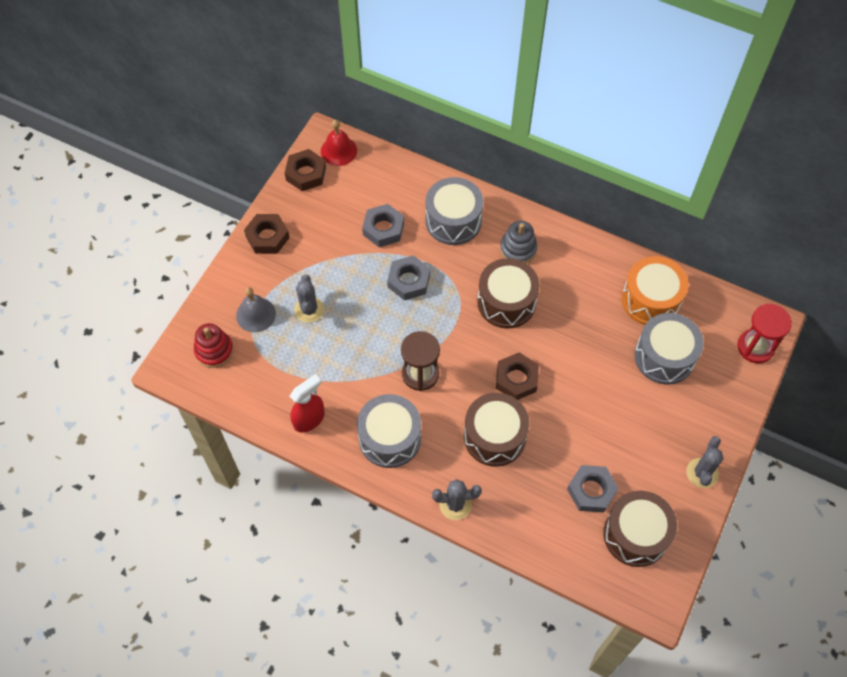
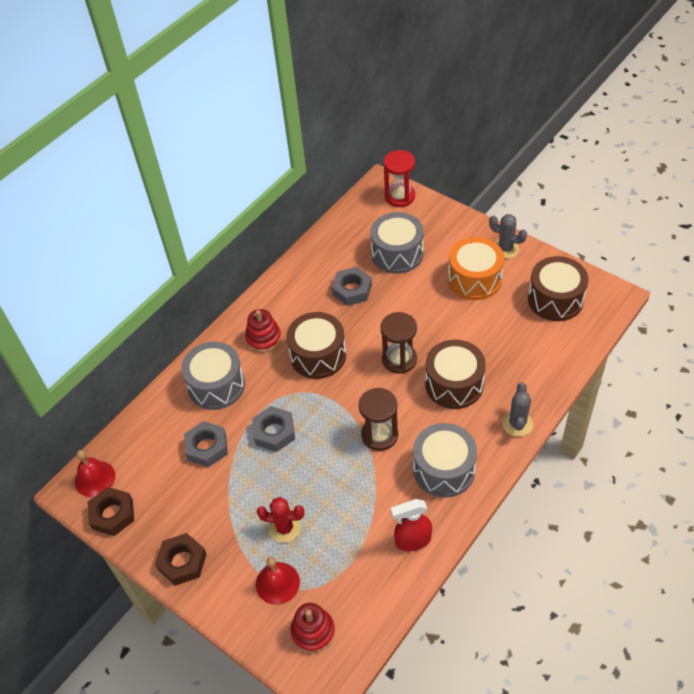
camera: 75 degrees left, 10 degrees down
grey bell [236,287,276,332] -> red bell [256,557,300,605]
red spray bottle [290,374,325,433] -> red spray bottle turned 75 degrees counterclockwise [391,499,432,551]
grey cactus [294,274,324,323] -> red cactus [257,497,304,543]
brown nut [496,352,539,400] -> brown hourglass [380,312,417,374]
grey stacking toy [500,221,537,263] -> red stacking toy [245,309,281,353]
grey nut [567,465,619,513] -> grey nut moved to [332,267,372,306]
orange drum [622,256,688,325] -> orange drum moved to [448,237,504,300]

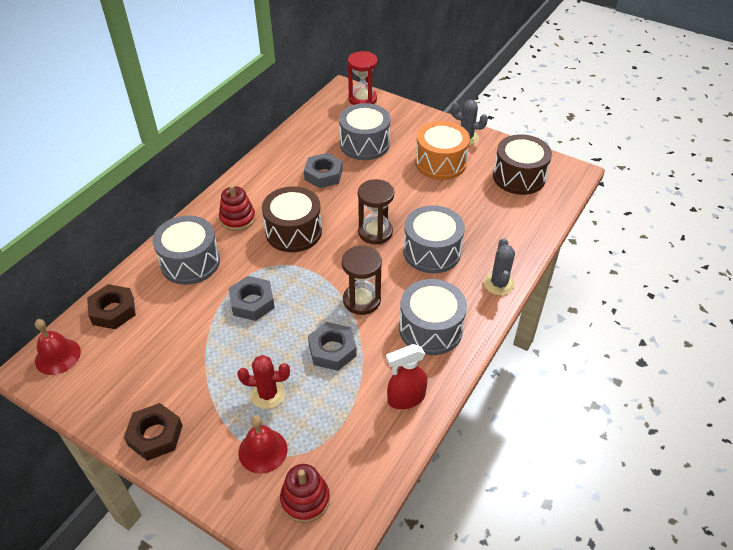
camera: 10 degrees left, 5 degrees down
brown nut [88,487,134,536] -> brown nut moved to [87,284,136,329]
grey nut [184,421,228,468] -> grey nut moved to [308,322,357,371]
brown drum [425,340,486,409] -> grey drum [403,205,465,273]

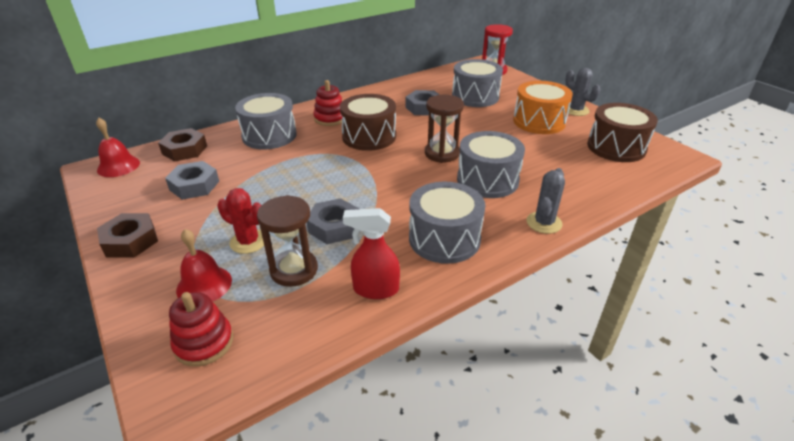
camera: 25 degrees right, 10 degrees down
grey nut [229,276,275,321] -> grey nut moved to [165,161,219,200]
brown hourglass [342,246,382,315] -> brown hourglass moved to [257,195,318,287]

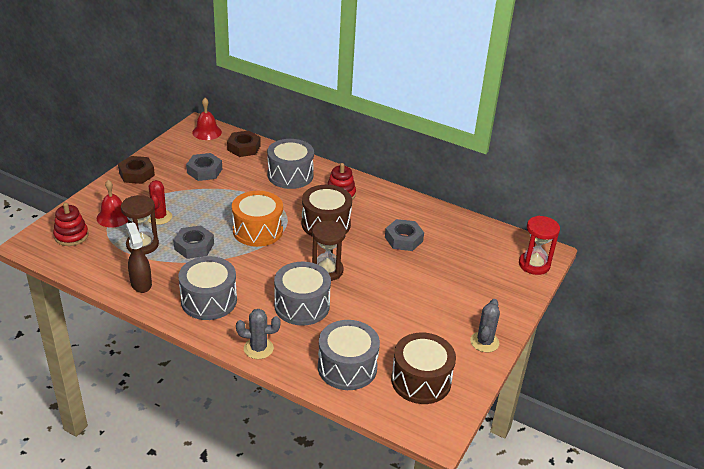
camera: 60 degrees right, 0 degrees up
red spray bottle [343,208,400,299] -> brown spray bottle [126,222,152,293]
grey drum [452,59,503,107] -> grey drum moved to [318,320,380,390]
orange drum [513,81,573,134] -> orange drum moved to [232,191,283,247]

